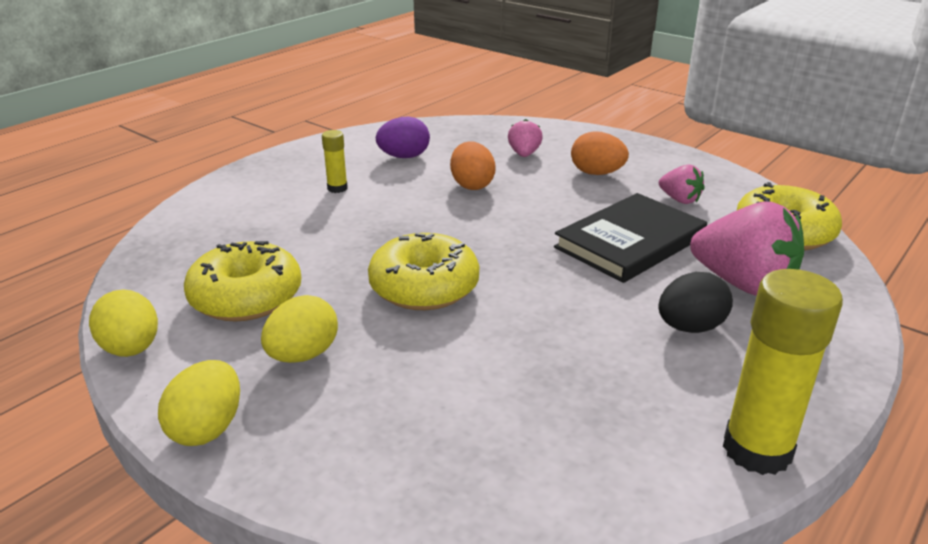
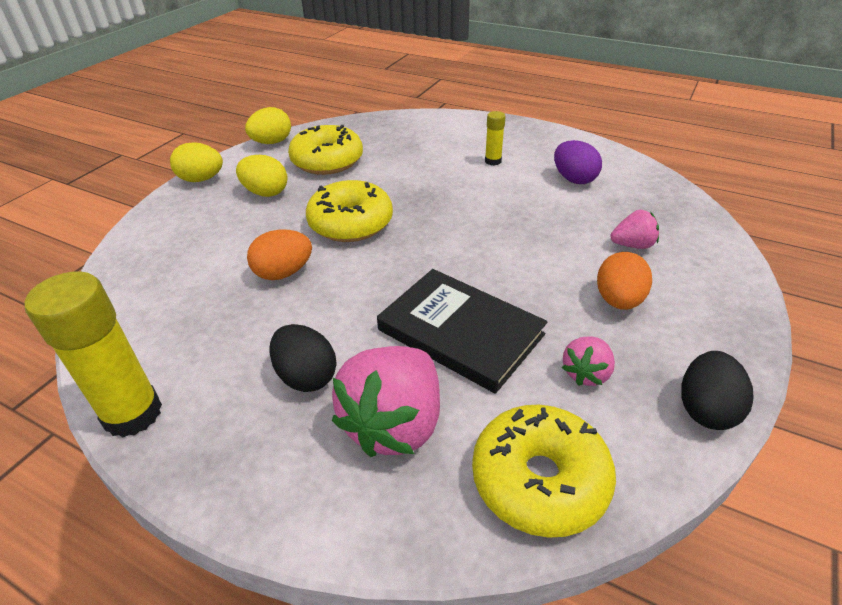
camera: 80 degrees right, 10 degrees up
orange egg [450,141,496,190] -> orange egg moved to [247,229,312,280]
none -> black egg [681,351,754,430]

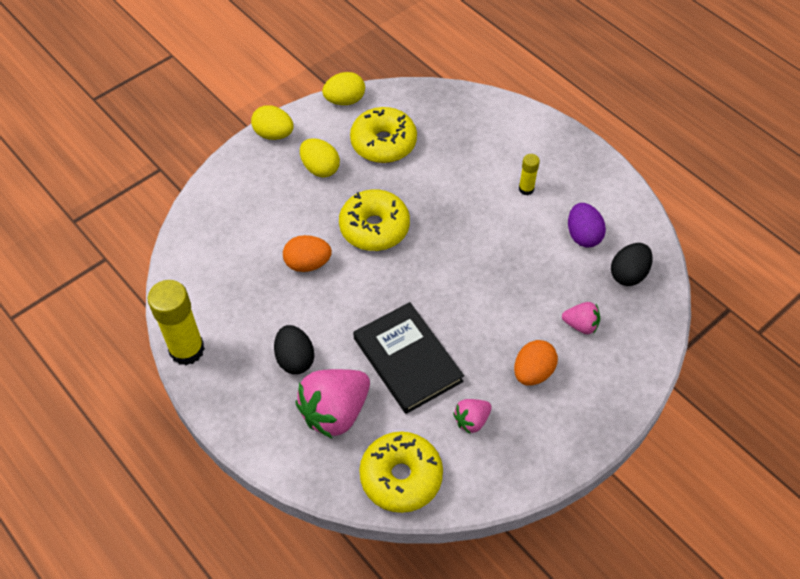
camera: 20 degrees right, 15 degrees up
black egg [681,351,754,430] -> black egg moved to [611,243,653,286]

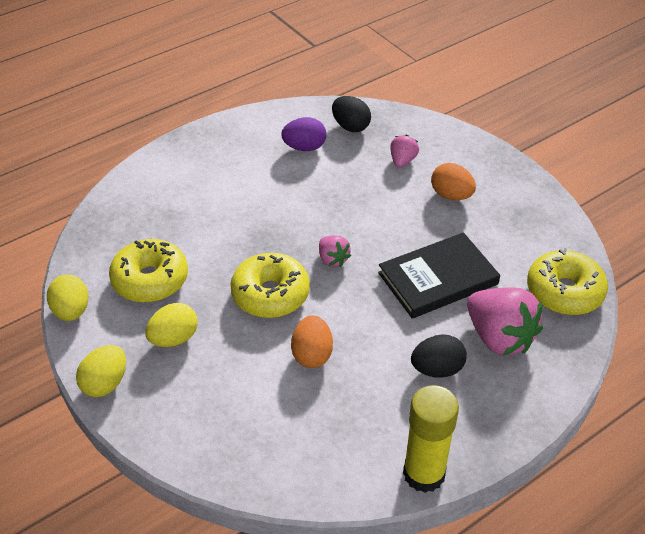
camera: 85 degrees left, 10 degrees down
pink strawberry [453,399,492,434] -> pink strawberry moved to [319,235,351,267]
yellow glue stick [519,154,540,195] -> none

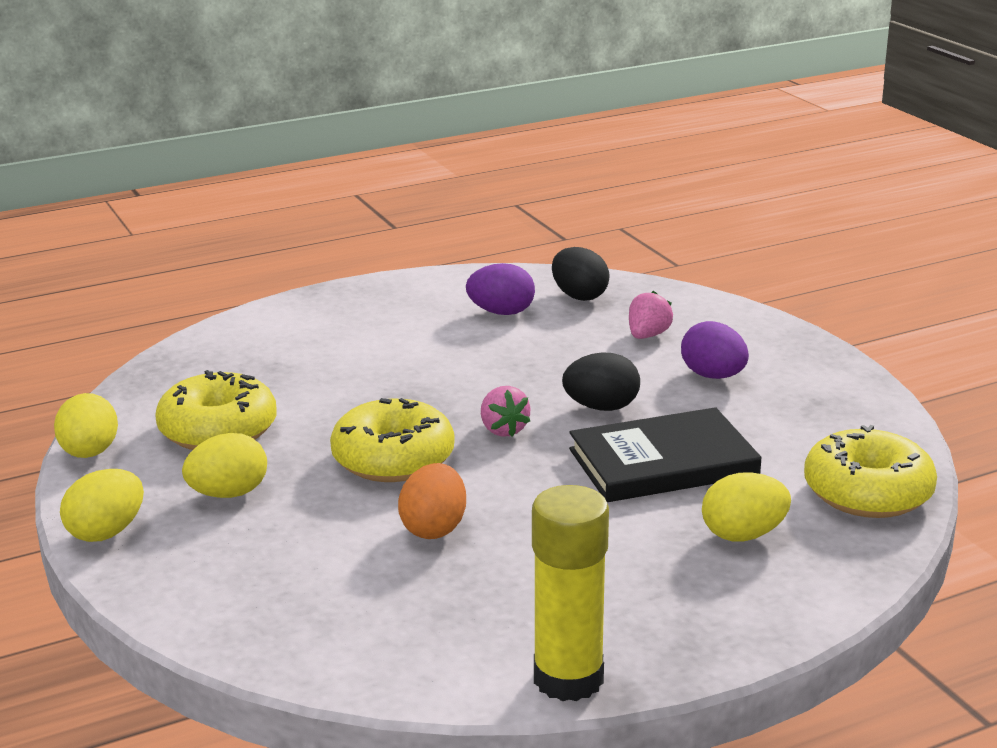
camera: 10 degrees right, 20 degrees down
black egg [411,334,467,378] -> black egg moved to [562,352,640,411]
orange egg [431,163,476,200] -> purple egg [681,321,749,379]
pink strawberry [467,287,543,356] -> yellow egg [702,472,791,542]

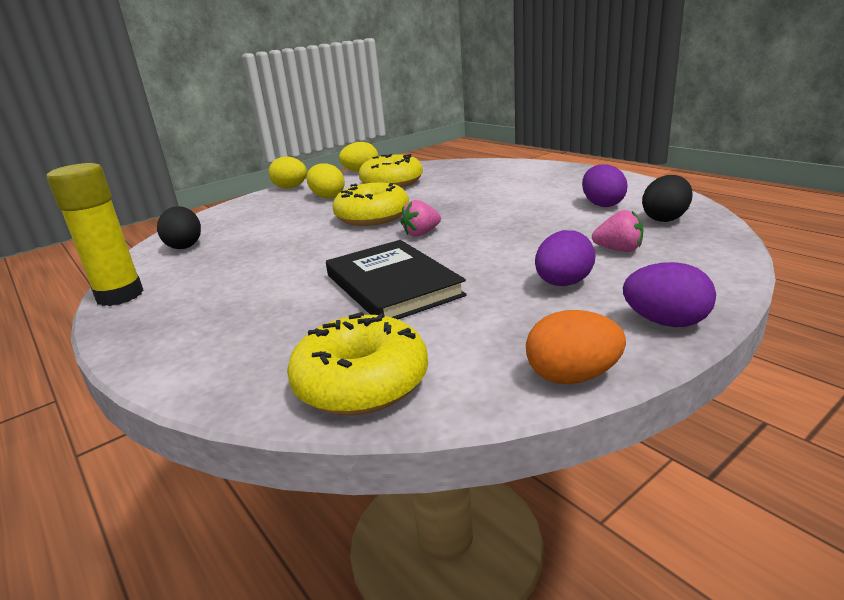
camera: 80 degrees right, 0 degrees up
orange egg [398,463,466,539] -> orange egg moved to [526,310,626,384]
black egg [562,352,640,411] -> black egg moved to [157,206,201,249]
yellow egg [702,472,791,542] -> none
none -> purple egg [623,262,716,327]

